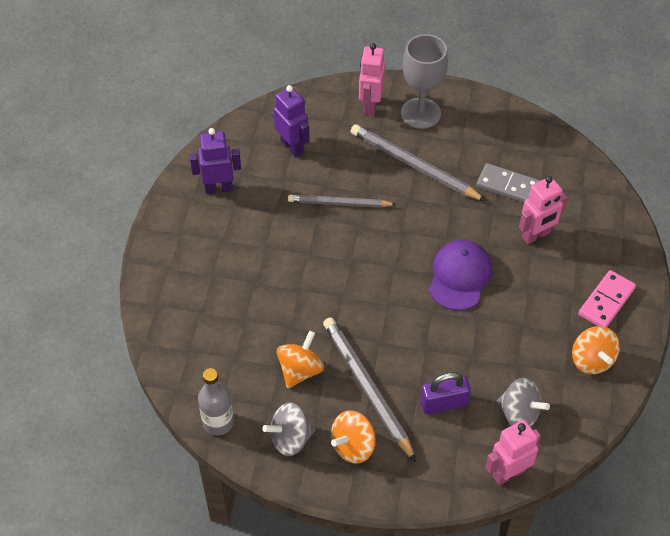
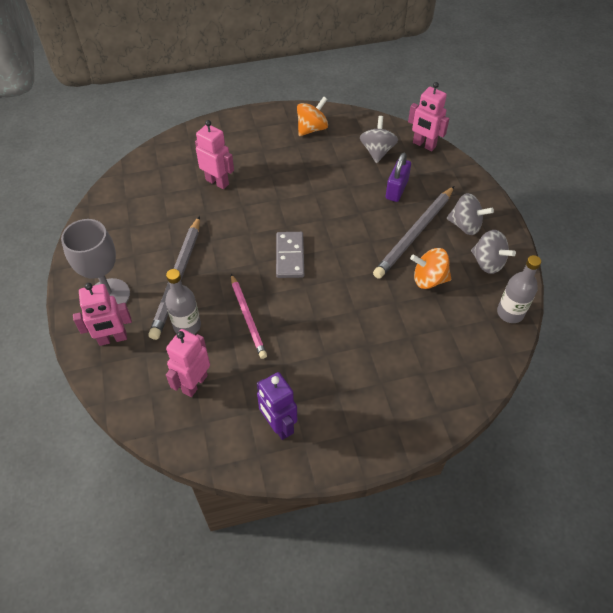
camera: 115 degrees left, 0 degrees up
purple robot [274,85,310,157] -> pink robot [166,329,210,397]
grey pencil [288,195,397,208] -> pink pencil [231,274,267,359]
orange spinning top [331,410,376,464] -> grey spinning top [447,193,494,235]
purple padlock [420,372,471,414] -> purple padlock turned 60 degrees clockwise [386,153,411,202]
purple cap [429,240,492,311] -> none
grey domino [476,163,540,203] -> grey domino moved to [276,232,304,278]
pink domino [578,270,636,327] -> none
none -> grey bottle [165,269,201,334]

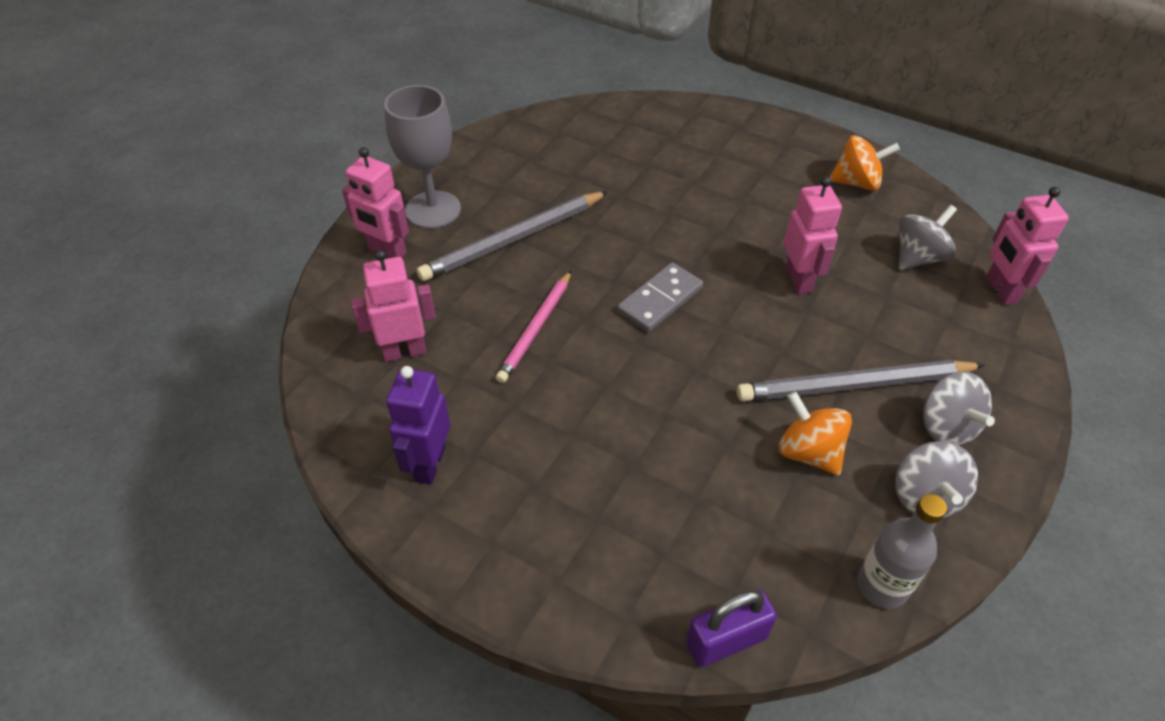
camera: 45 degrees right, 5 degrees down
grey bottle [165,269,201,334] -> none
pink robot [195,120,234,189] -> pink robot moved to [784,176,842,294]
purple padlock [386,153,411,202] -> purple padlock moved to [686,590,777,667]

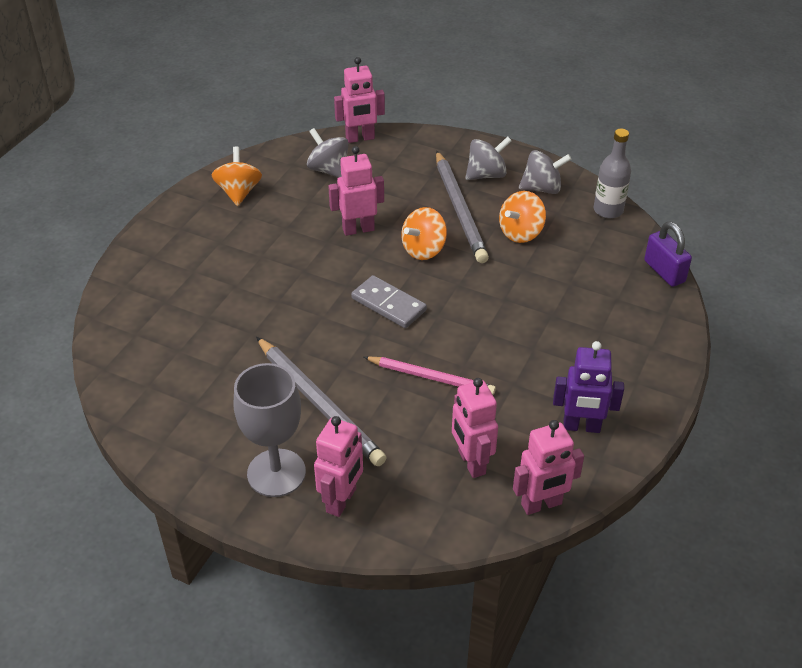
camera: 95 degrees left, 5 degrees down
none -> orange spinning top [401,207,447,260]
none -> pink robot [513,420,584,515]

